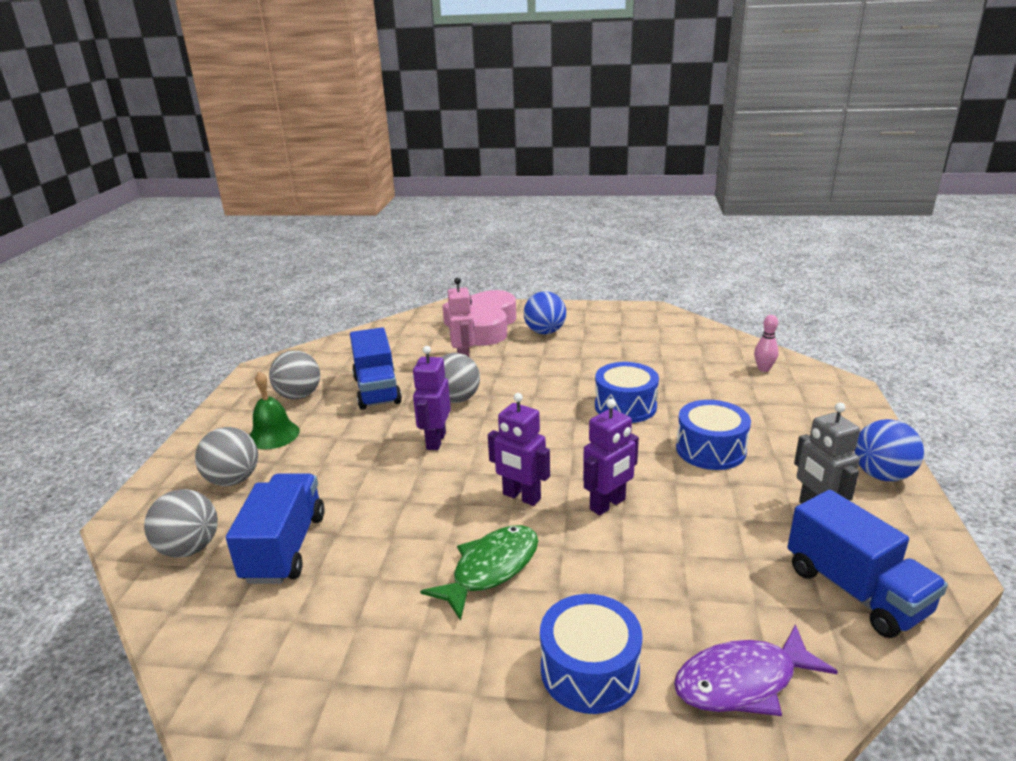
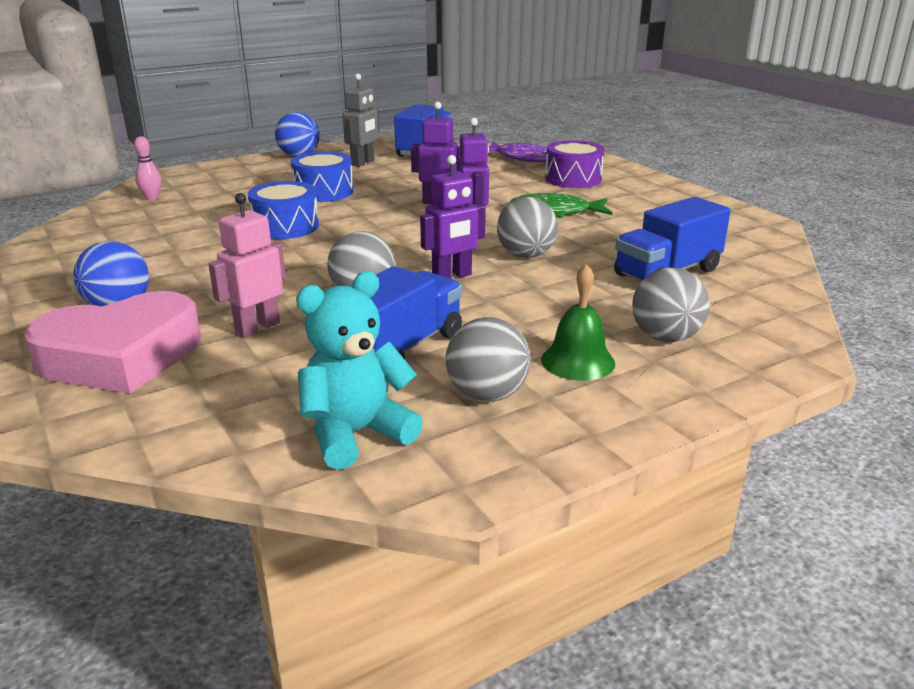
camera: 130 degrees left, 0 degrees up
grey ball [144,489,218,558] -> grey ball moved to [497,197,558,258]
blue drum [540,594,643,714] -> purple drum [545,140,605,188]
none -> turquoise teddy bear [296,271,423,470]

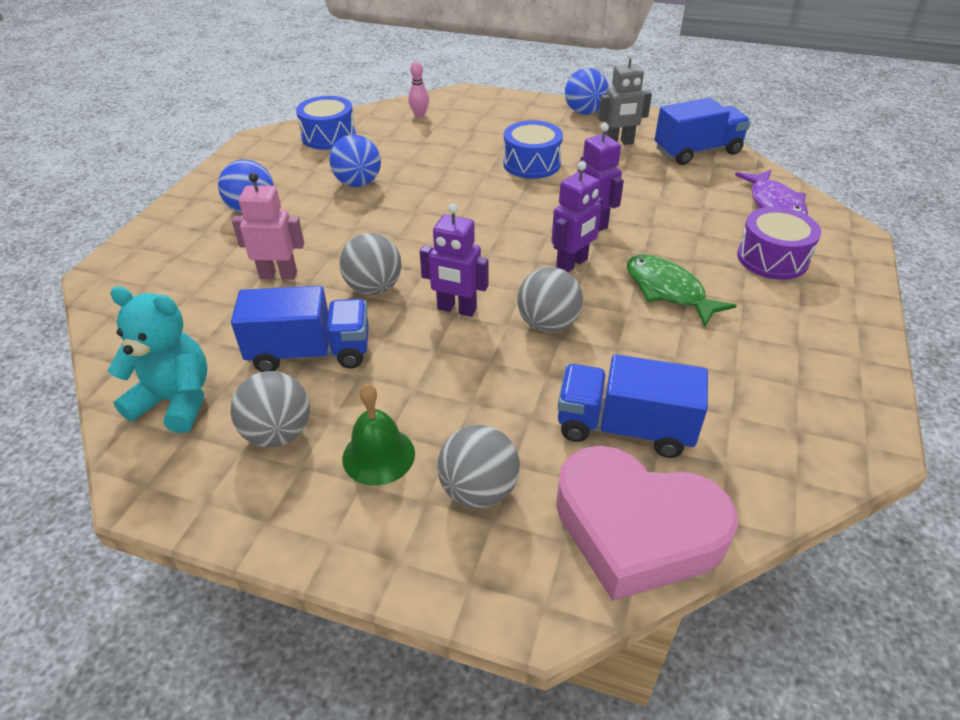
camera: 50 degrees right, 15 degrees up
pink heart [24,291,201,394] -> pink heart moved to [556,446,738,601]
blue drum [248,181,319,239] -> blue drum moved to [296,96,356,150]
none -> blue ball [329,135,381,187]

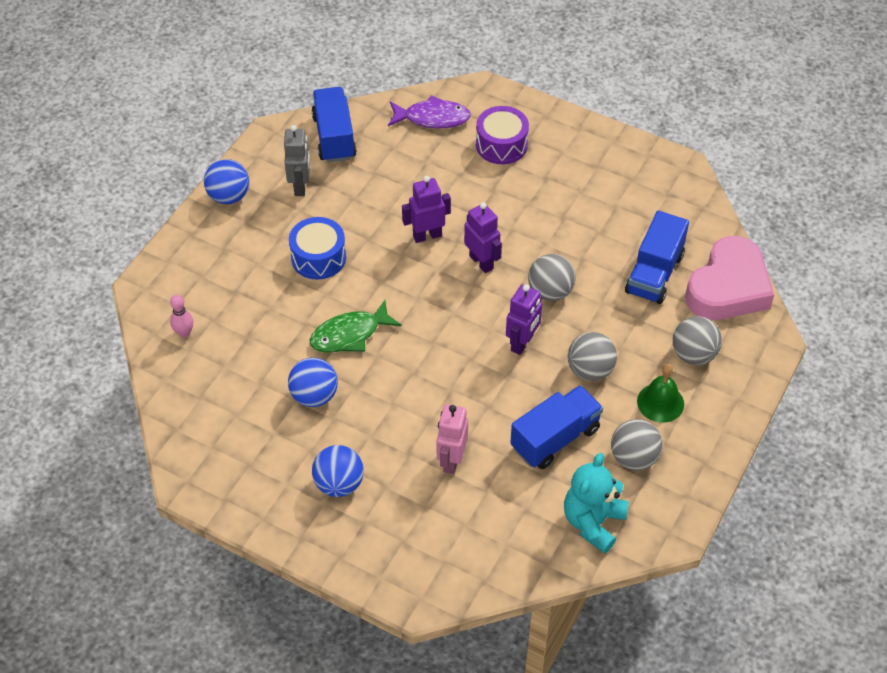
camera: 80 degrees left, 10 degrees up
blue truck [231,286,369,372] -> blue truck turned 45 degrees clockwise [510,385,603,469]
blue drum [296,96,356,150] -> none
grey ball [339,233,402,295] -> grey ball moved to [568,332,617,381]
green fish [627,255,737,327] -> green fish moved to [309,300,401,353]

